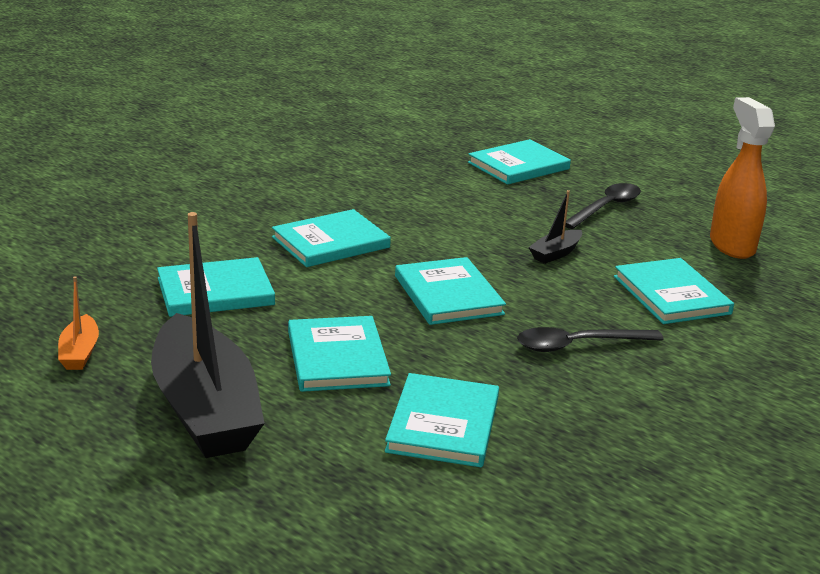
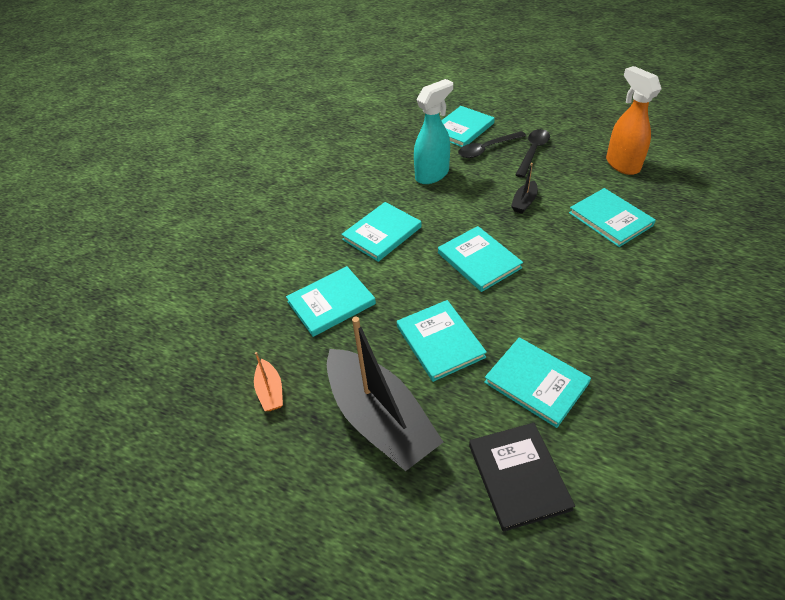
camera: 10 degrees left, 20 degrees up
turquoise book [385,373,499,467] -> turquoise book turned 45 degrees counterclockwise [484,337,591,428]
black spoon [517,327,664,352] -> black spoon moved to [458,131,526,158]
none -> turquoise spray bottle [414,79,453,184]
none -> black book [469,423,575,532]

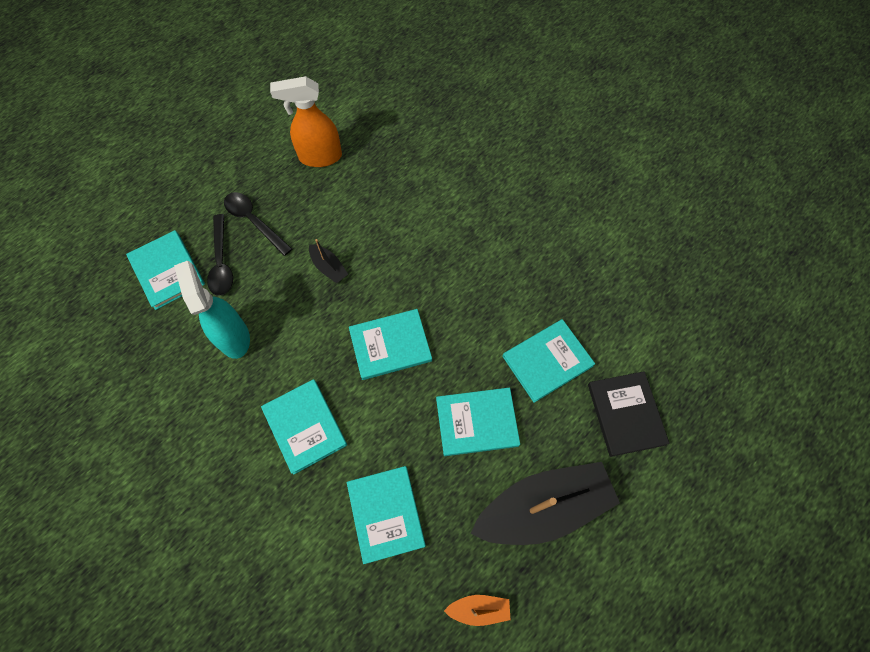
camera: 75 degrees left, 20 degrees up
black book [469,423,575,532] -> black book turned 75 degrees clockwise [588,371,670,457]
turquoise book [569,188,656,247] -> none

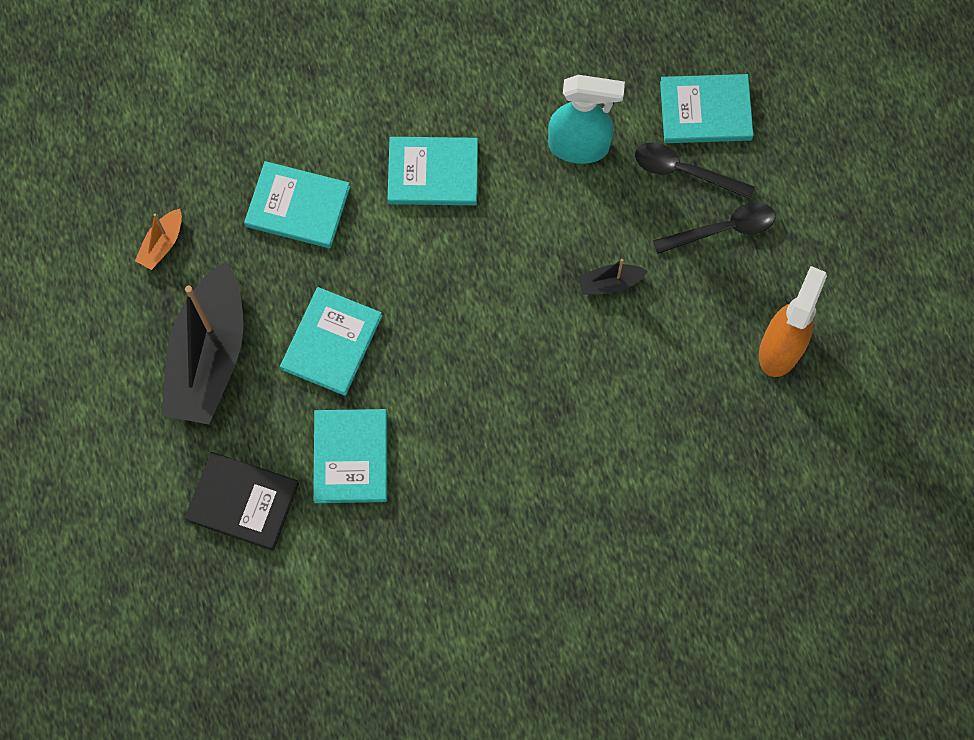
camera: 120 degrees right, 5 degrees up
turquoise book [349,309,432,380] -> none

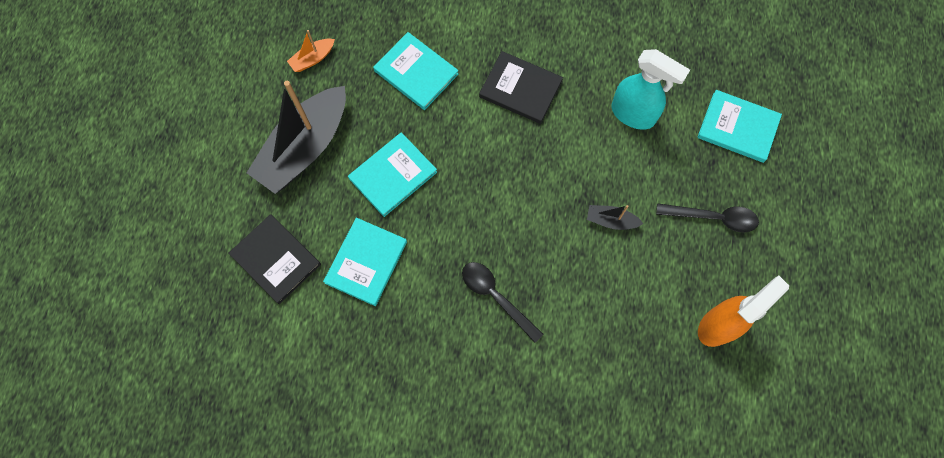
camera: 25 degrees right, 0 degrees up
turquoise book [387,137,478,205] -> black book [479,51,563,124]
black spoon [635,143,755,199] -> black spoon moved to [462,262,543,343]

